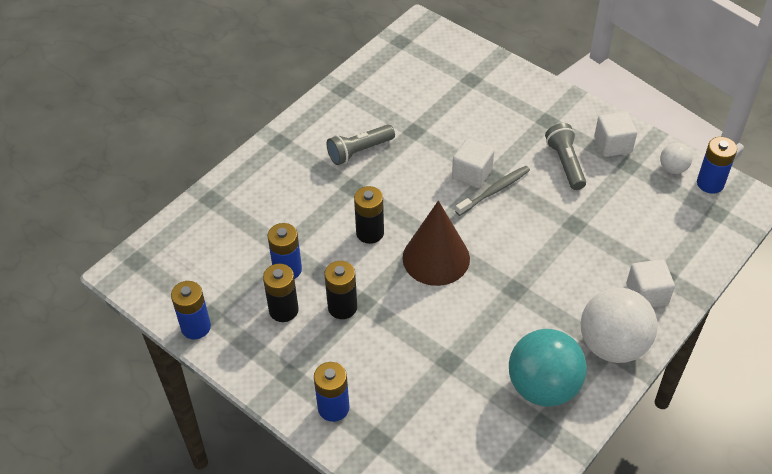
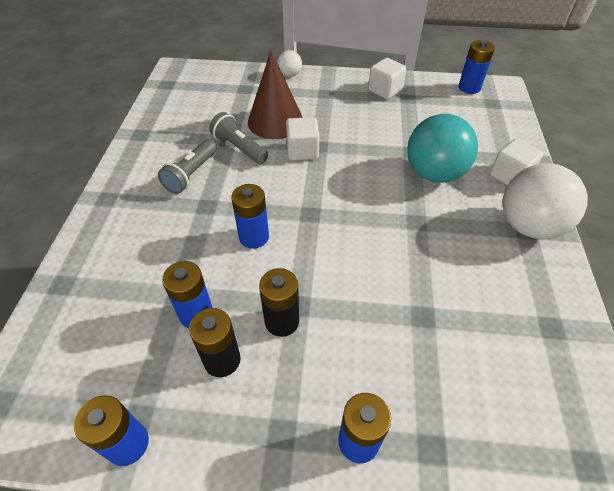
camera: 35 degrees left, 0 degrees up
black battery [354,186,384,244] -> blue battery [231,184,269,249]
brown cone [403,201,470,286] -> brown cone moved to [248,50,303,139]
grey toothbrush [455,166,530,216] -> none
turquoise ball [509,329,587,407] -> turquoise ball moved to [407,114,478,183]
grey flashlight [545,123,586,190] -> grey flashlight moved to [209,112,268,164]
white ball [660,143,692,174] -> white ball moved to [277,50,302,77]

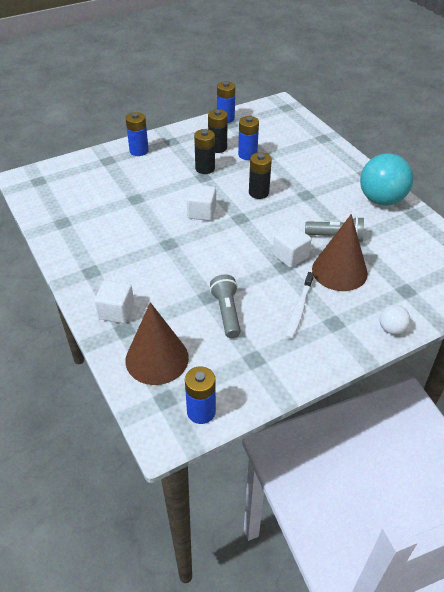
camera: 145 degrees right, 5 degrees down
grey flashlight [158,140,217,194] -> grey flashlight moved to [210,274,241,338]
blue battery [231,184,269,249] -> black battery [249,152,272,199]
white cube [368,58,407,100] -> white cube moved to [187,185,216,221]
turquoise ball [407,114,478,183] -> turquoise ball moved to [360,153,413,206]
white ball [503,163,588,239] -> none
none -> brown cone [125,302,189,385]
none -> white toothbrush [286,272,314,339]

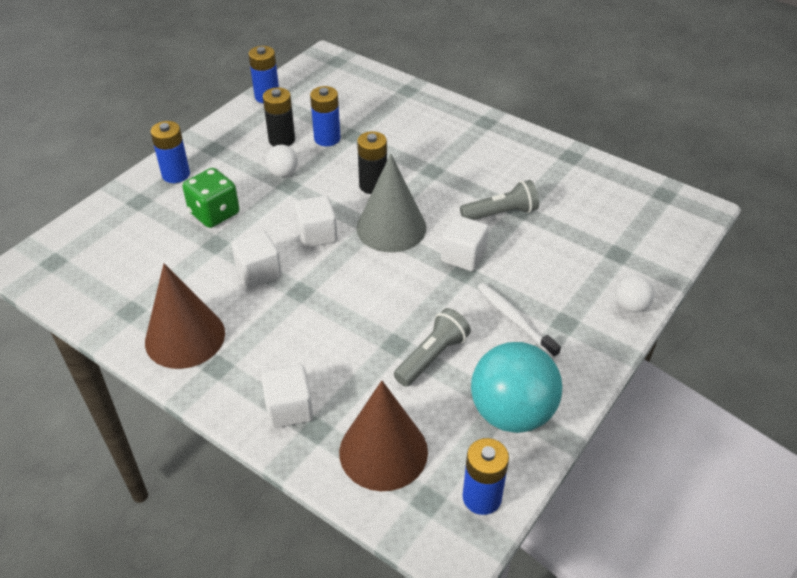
camera: 25 degrees left, 0 degrees up
black battery [194,129,215,174] -> white ball [266,145,298,177]
grey flashlight [210,274,241,338] -> grey flashlight turned 75 degrees clockwise [394,308,471,387]
white toothbrush [286,272,314,339] -> white toothbrush turned 150 degrees clockwise [477,283,561,358]
brown cone [312,214,368,291] -> brown cone moved to [145,263,225,369]
turquoise ball [360,153,413,206] -> turquoise ball moved to [471,342,562,433]
none -> green dice [183,168,239,228]
none -> white cube [231,231,282,288]
none -> grey cone [356,154,426,252]

